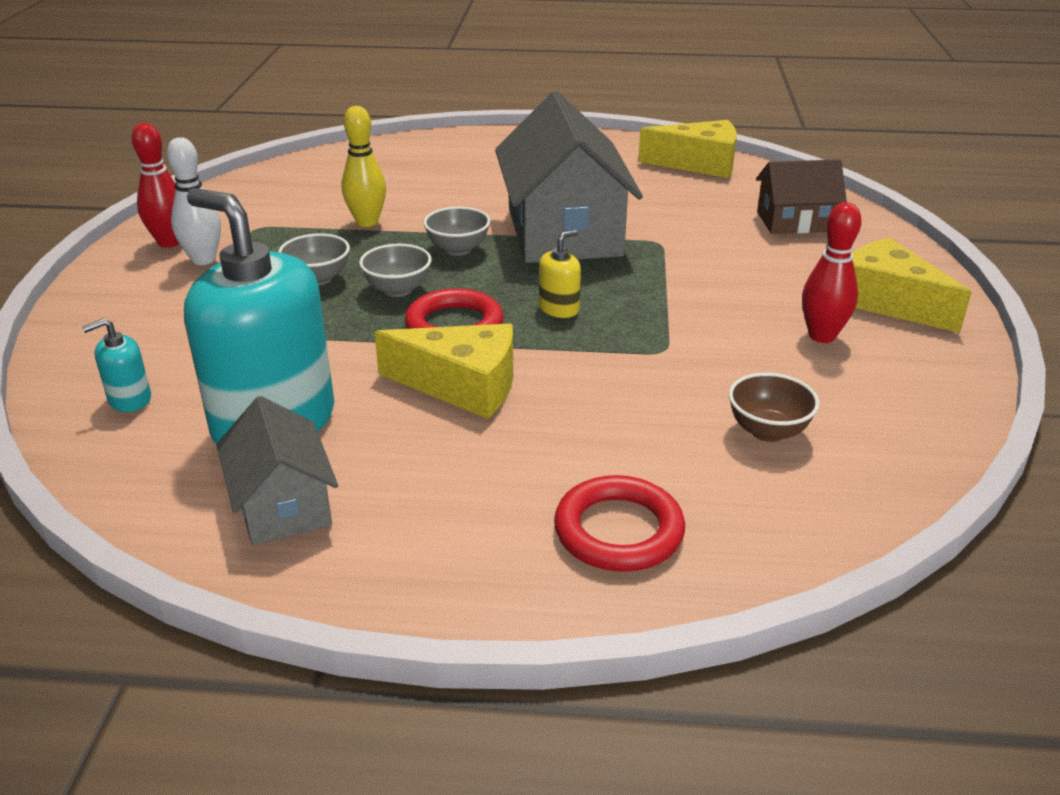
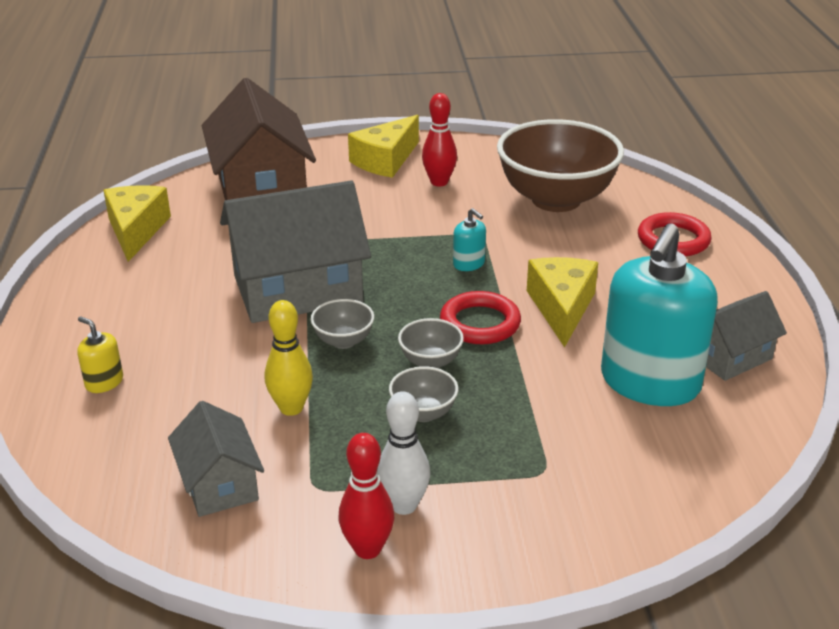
camera: 100 degrees left, 0 degrees up
turquoise soap dispenser [82,318,151,412] -> turquoise soap dispenser moved to [453,208,486,271]
yellow soap dispenser [539,230,581,318] -> yellow soap dispenser moved to [77,316,123,393]
brown bowl [729,373,819,442] -> brown bowl [497,119,624,212], size x2.37
brown house [756,159,847,234] -> brown house [202,78,316,200], size x1.85
none -> grey house [168,401,264,517]

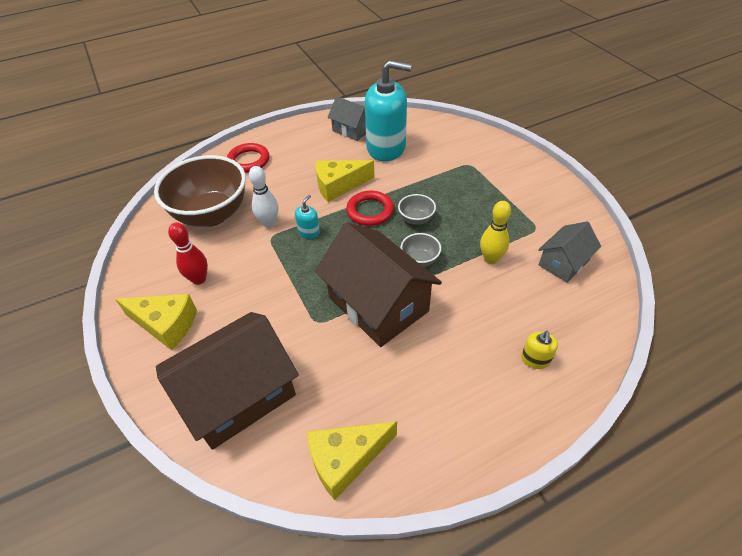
camera: 110 degrees left, 15 degrees up
grey house [220,180,371,323] -> brown house [315,222,442,347]
red bowling pin [338,433,394,559] -> none
white bowling pin [377,391,430,515] -> white bowling pin moved to [249,166,278,228]
grey bowl [389,366,458,422] -> none

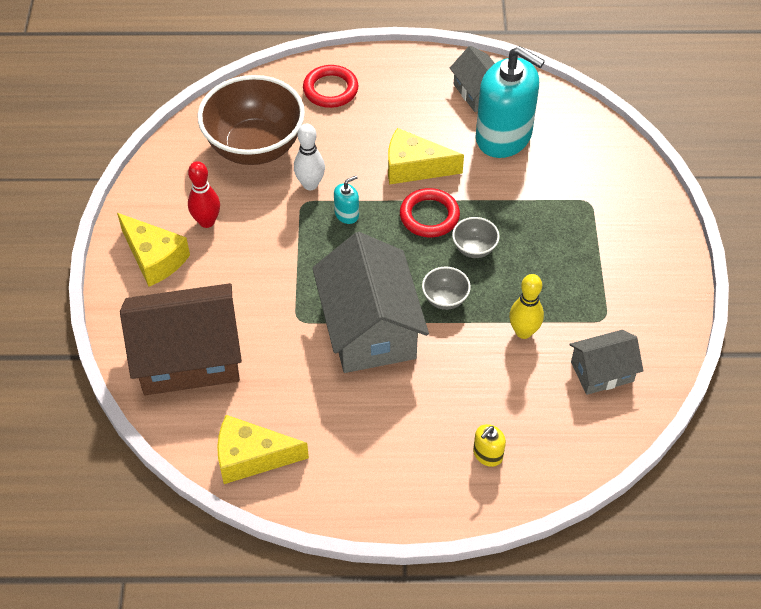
camera: 25 degrees right, 5 degrees up
brown house [315,222,442,347] -> grey house [312,232,429,373]

